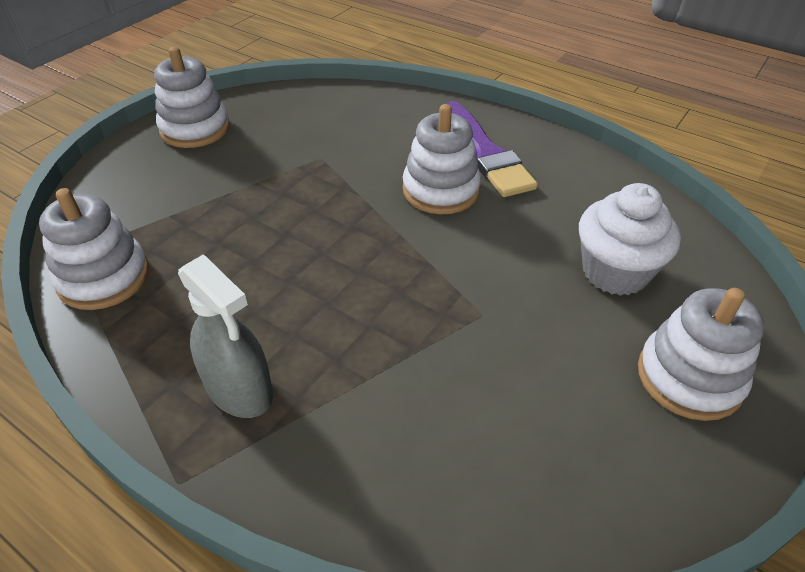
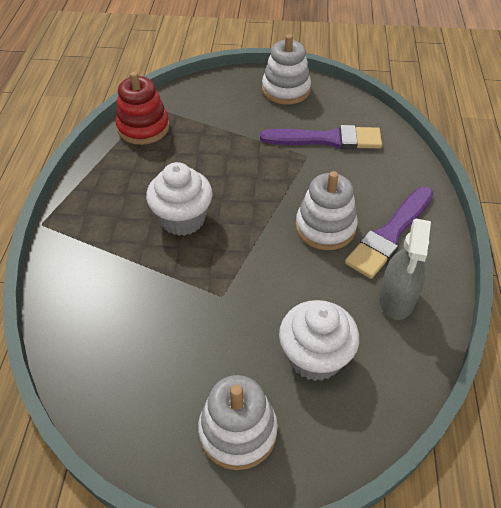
camera: 60 degrees right, 5 degrees up
white stacking toy [39,188,149,310] -> red stacking toy [116,71,169,145]
grey spray bottle [178,254,273,418] -> grey spray bottle moved to [379,218,431,320]
none -> white cupcake [146,162,213,236]
none -> purple brush [260,125,382,149]

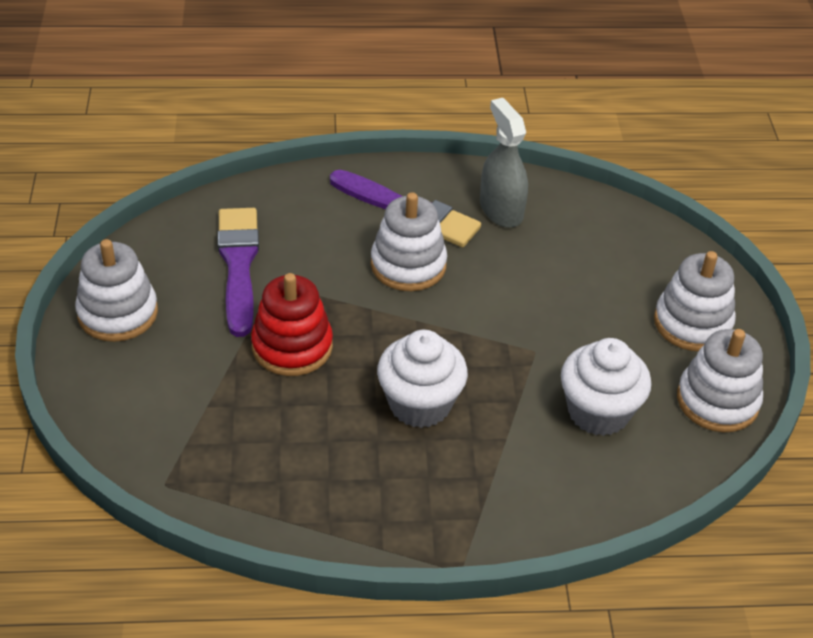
camera: 100 degrees left, 5 degrees down
red stacking toy [116,71,169,145] -> red stacking toy moved to [251,273,333,376]
white cupcake [279,300,359,381] -> white cupcake moved to [561,338,652,436]
grey spray bottle [379,218,431,320] -> grey spray bottle turned 120 degrees counterclockwise [480,98,528,228]
none -> white stacking toy [677,329,763,432]

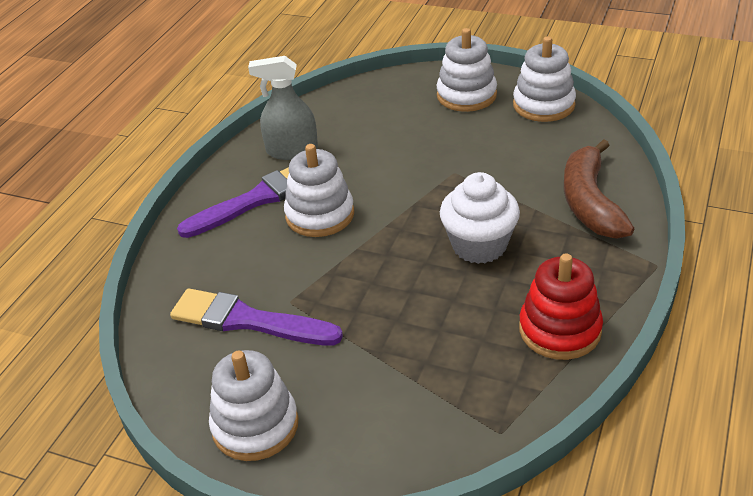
camera: 60 degrees left, 5 degrees down
red stacking toy [251,273,333,376] -> red stacking toy moved to [519,253,603,360]
white cupcake [561,338,652,436] -> none
none -> brown banana [564,139,634,239]

